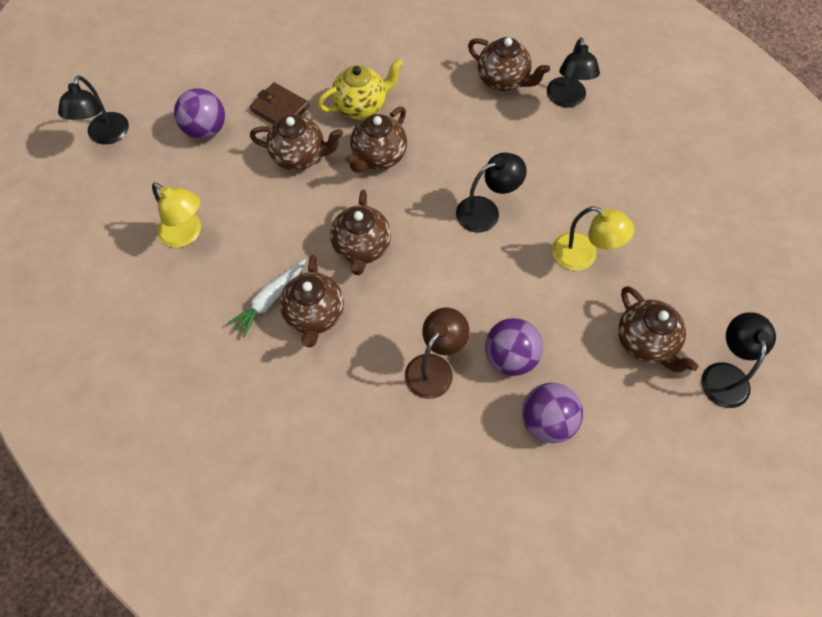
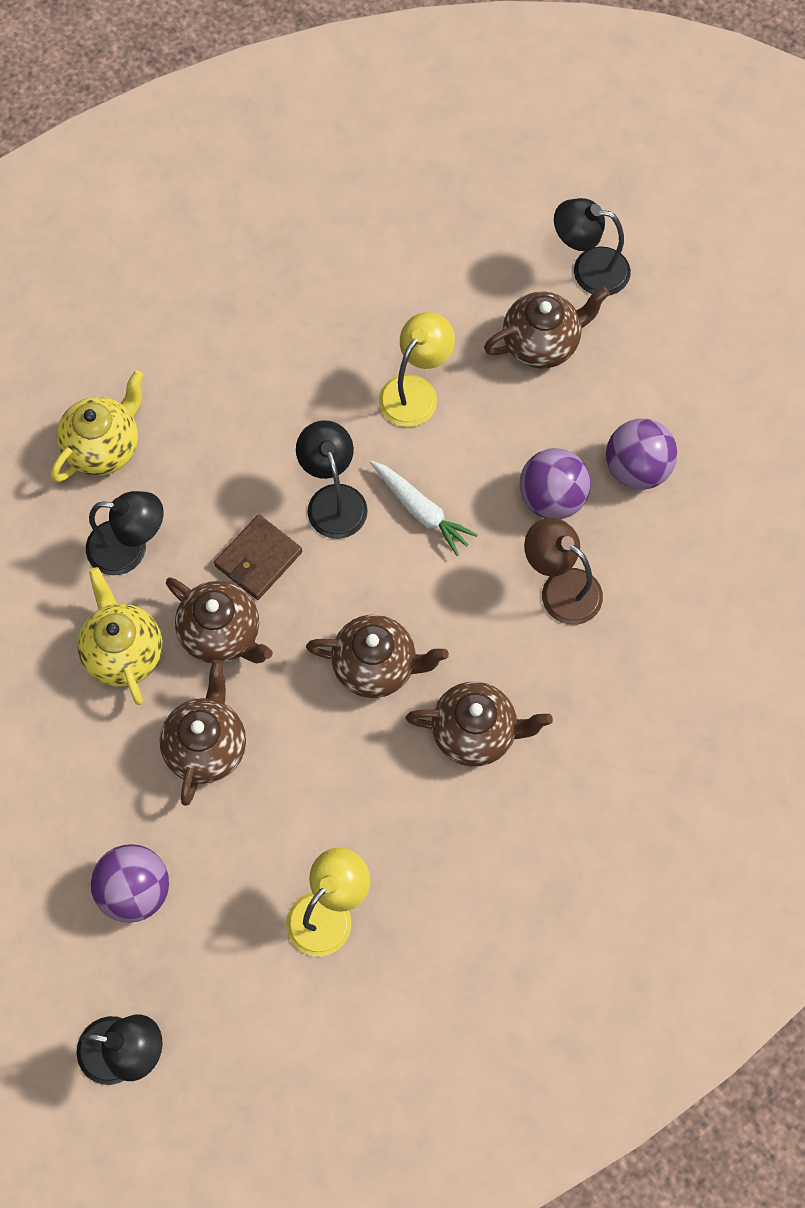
camera: 85 degrees left, 5 degrees up
white carrot [227,259,306,337] -> white carrot moved to [370,461,478,556]
brown wallet [250,82,309,124] -> brown wallet moved to [214,514,302,600]
brown teapot [468,37,550,91] -> yellow teapot [51,370,144,482]
black lamp [547,37,600,107] -> black lamp moved to [86,491,164,575]

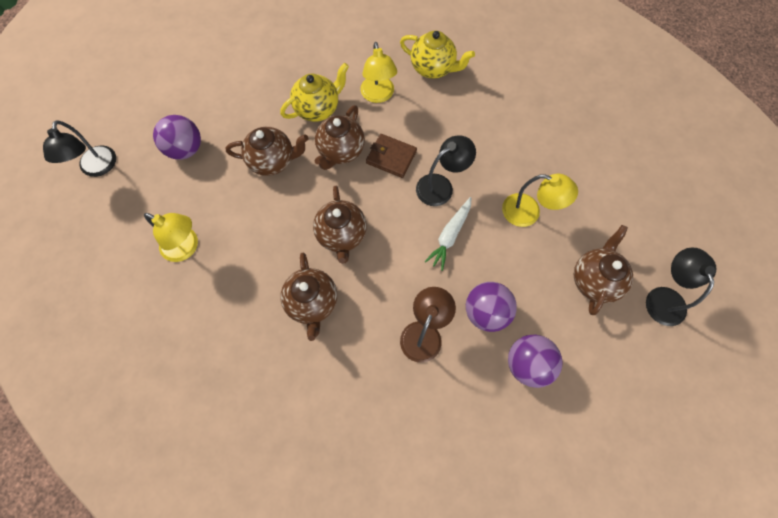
camera: 75 degrees right, 0 degrees up
black lamp [86,491,164,575] -> yellow lamp [360,42,397,103]
brown teapot [484,287,610,369] -> brown teapot turned 120 degrees counterclockwise [574,225,634,315]

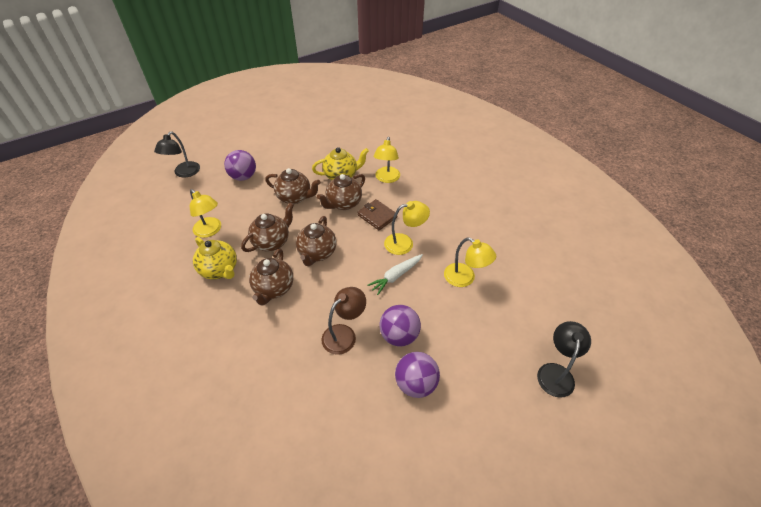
camera: 20 degrees right, 20 degrees down
yellow teapot [400,31,475,79] -> yellow teapot moved to [193,237,237,279]
black lamp [416,136,476,206] -> yellow lamp [384,201,430,255]
brown teapot [574,225,634,315] -> brown teapot moved to [241,203,294,252]

